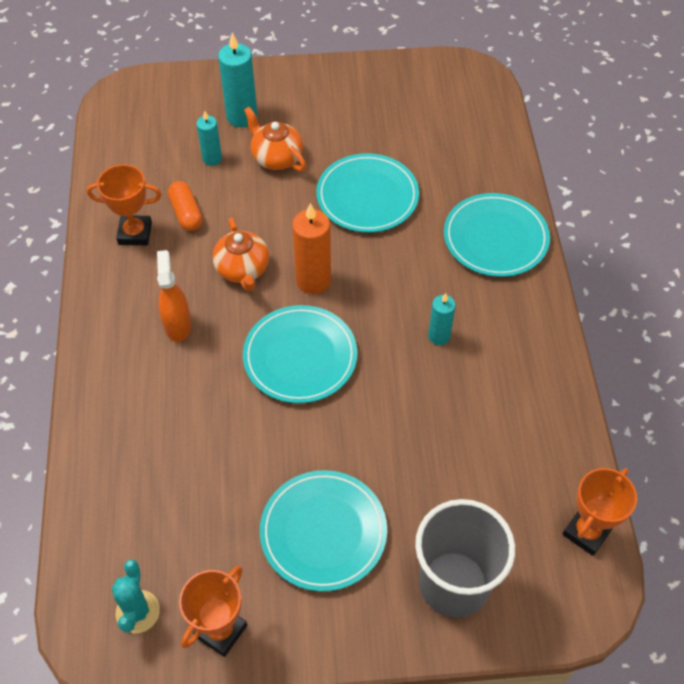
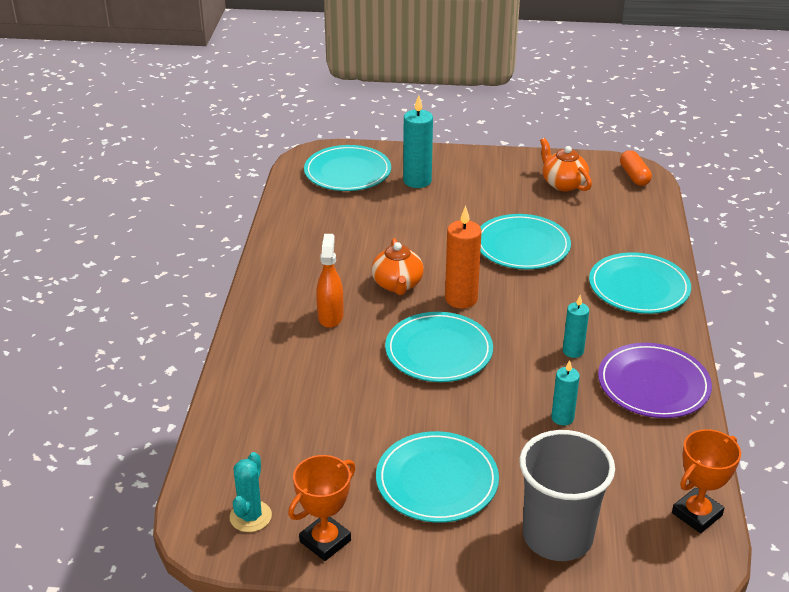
camera: 10 degrees right, 20 degrees down
orange trophy [87,164,162,245] -> none
orange capsule [168,181,203,231] -> orange capsule moved to [620,150,652,186]
turquoise candle [196,110,222,166] -> turquoise candle moved to [551,360,580,426]
orange teapot [244,107,306,171] -> orange teapot moved to [540,138,592,191]
none -> turquoise plate [304,145,391,191]
none -> purple plate [598,343,712,418]

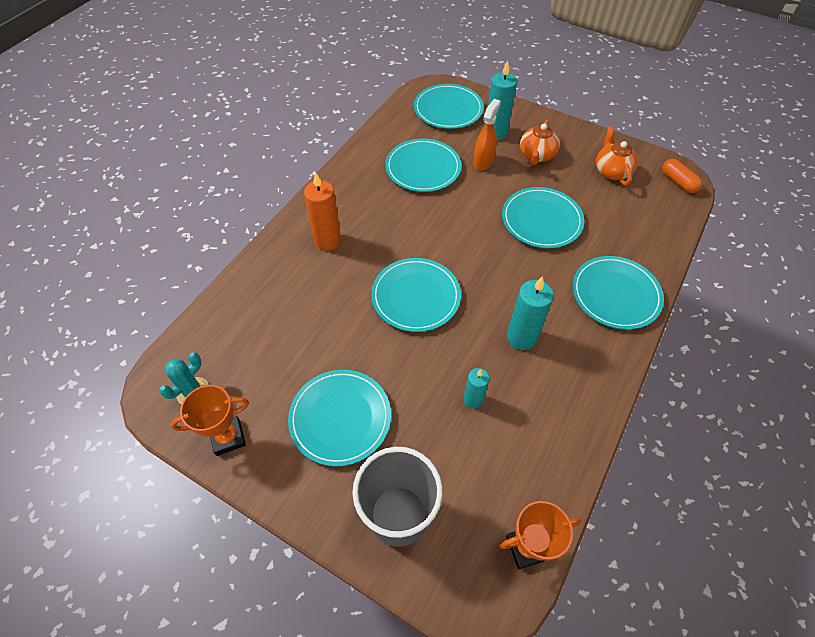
camera: 25 degrees right, 20 degrees up
orange spray bottle [316,234,343,328] -> orange spray bottle moved to [474,99,501,171]
orange teapot [372,238,424,295] -> orange teapot moved to [520,119,560,165]
orange candle [445,206,482,309] -> orange candle moved to [304,172,341,251]
turquoise candle [563,295,589,358] -> turquoise candle [507,276,554,350], size x1.64
purple plate [598,343,712,418] -> none
orange capsule [620,150,652,186] -> orange capsule turned 45 degrees counterclockwise [662,159,702,193]
none -> turquoise plate [385,139,461,192]

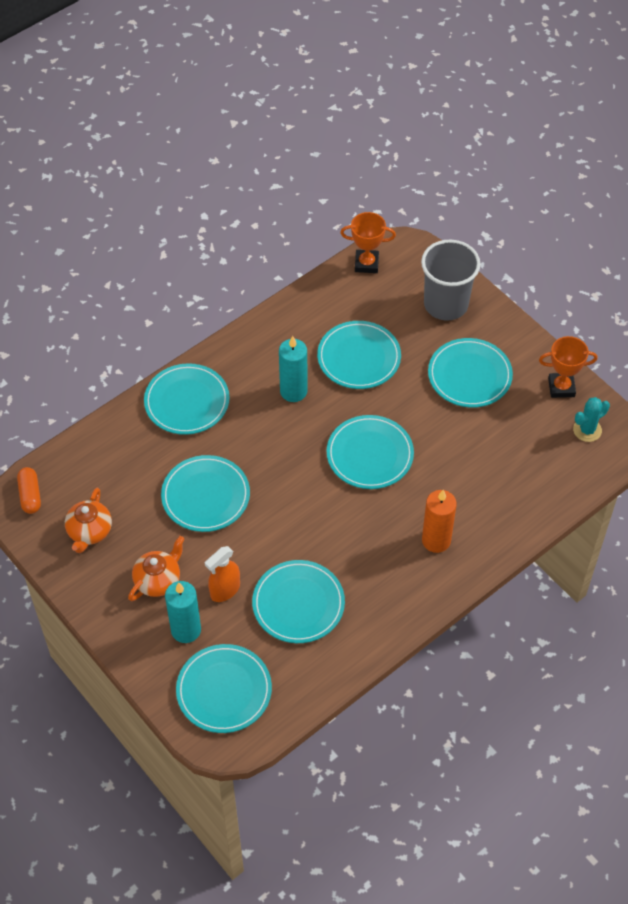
camera: 160 degrees left, 0 degrees up
turquoise candle [464,368,489,409] -> turquoise plate [317,321,401,389]

